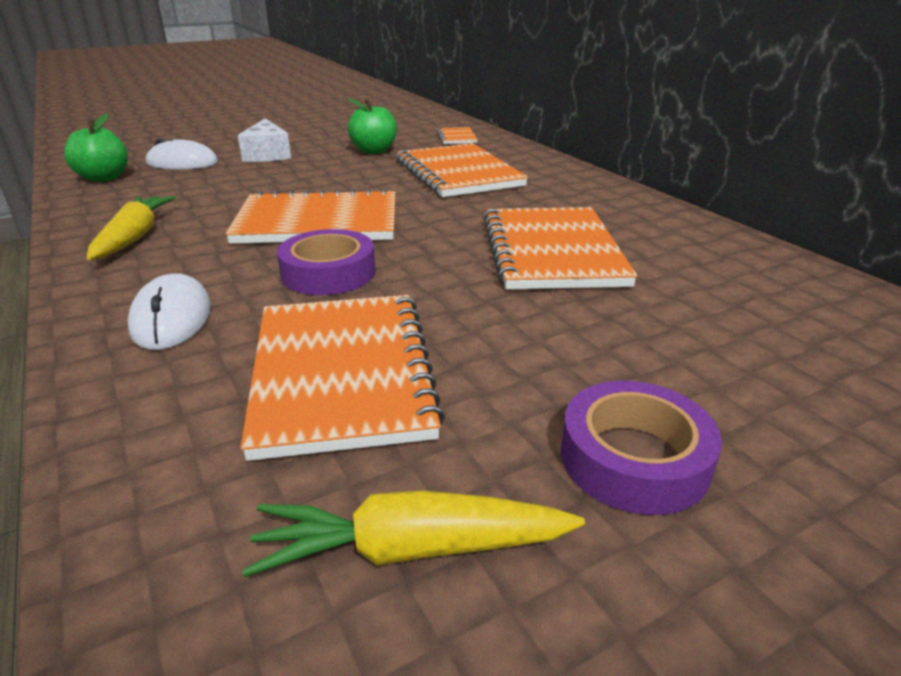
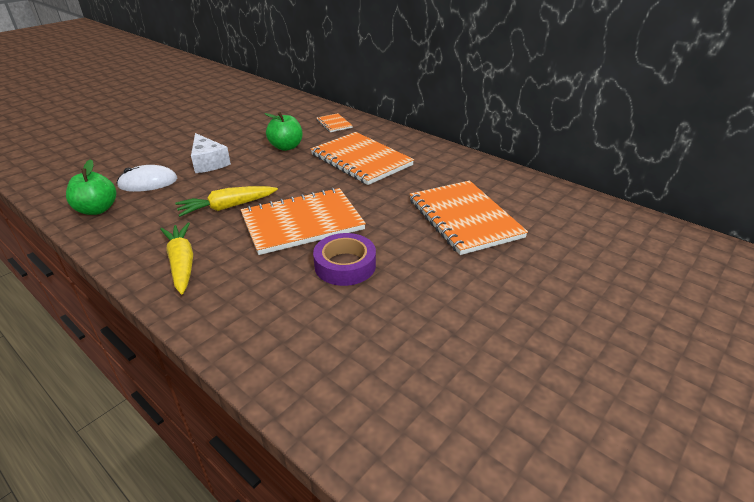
camera: 20 degrees left, 5 degrees up
white mouse [128,273,211,350] -> none
orange notebook [240,295,445,461] -> none
yellow carrot [242,490,585,577] -> yellow carrot moved to [175,186,278,217]
purple tape [561,381,722,515] -> none

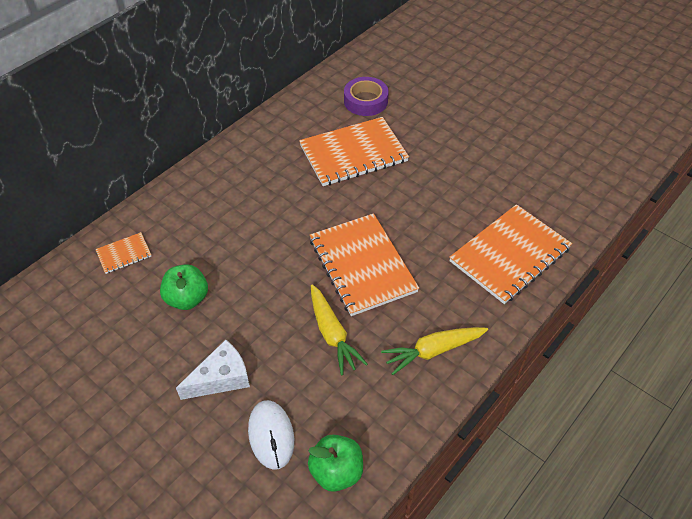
camera: 90 degrees left, 15 degrees up
orange notebook [311,132,414,185] -> orange notebook moved to [449,204,572,304]
purple tape [313,233,376,286] -> purple tape moved to [344,77,389,116]

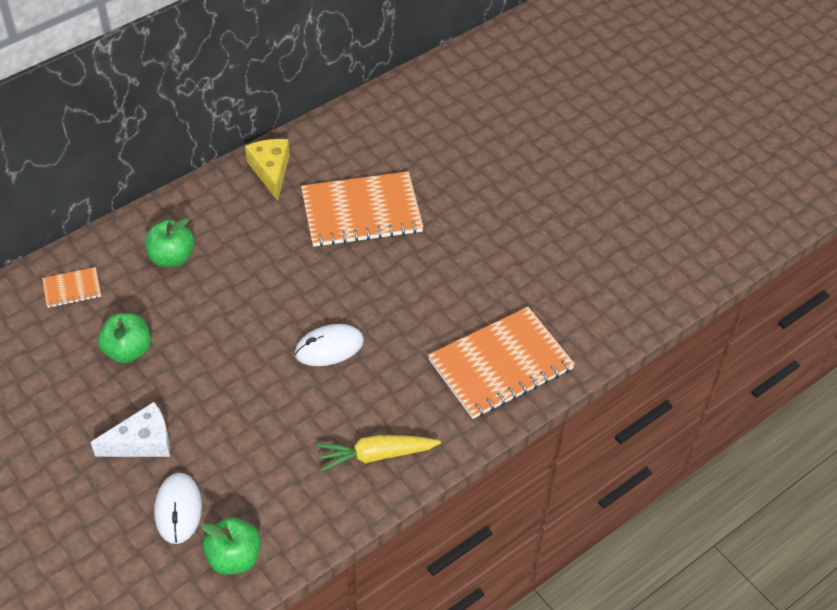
camera: 10 degrees right, 0 degrees up
orange notebook [310,213,419,316] -> white mouse [295,324,364,366]
yellow carrot [311,284,368,376] -> none
purple tape [344,77,389,116] -> none
none -> green apple [145,218,194,267]
none -> yellow cheese [245,139,290,201]

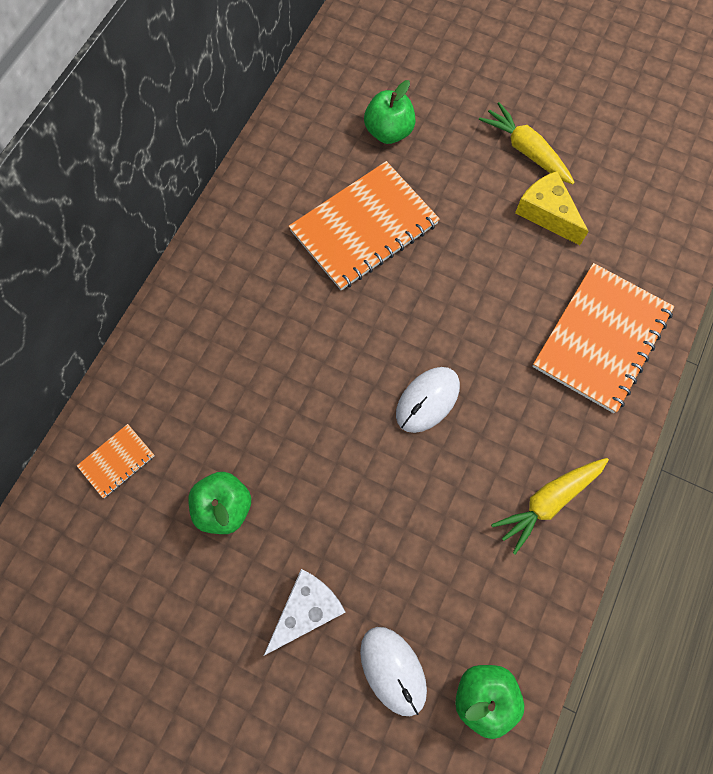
camera: 25 degrees left, 20 degrees up
green apple [145,218,194,267] -> green apple moved to [364,80,416,144]
yellow cheese [245,139,290,201] -> yellow cheese moved to [515,171,589,245]
none -> yellow carrot [479,102,575,184]

